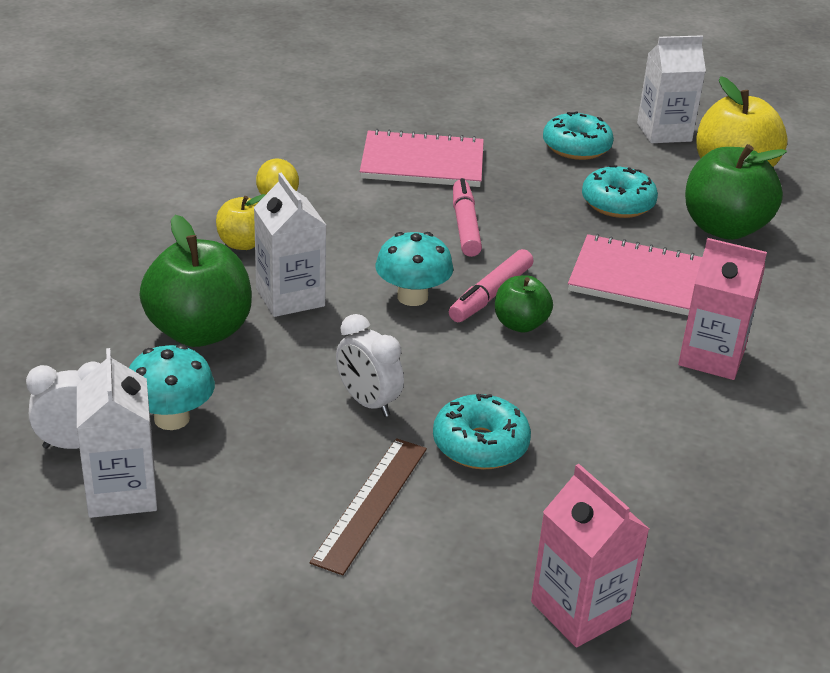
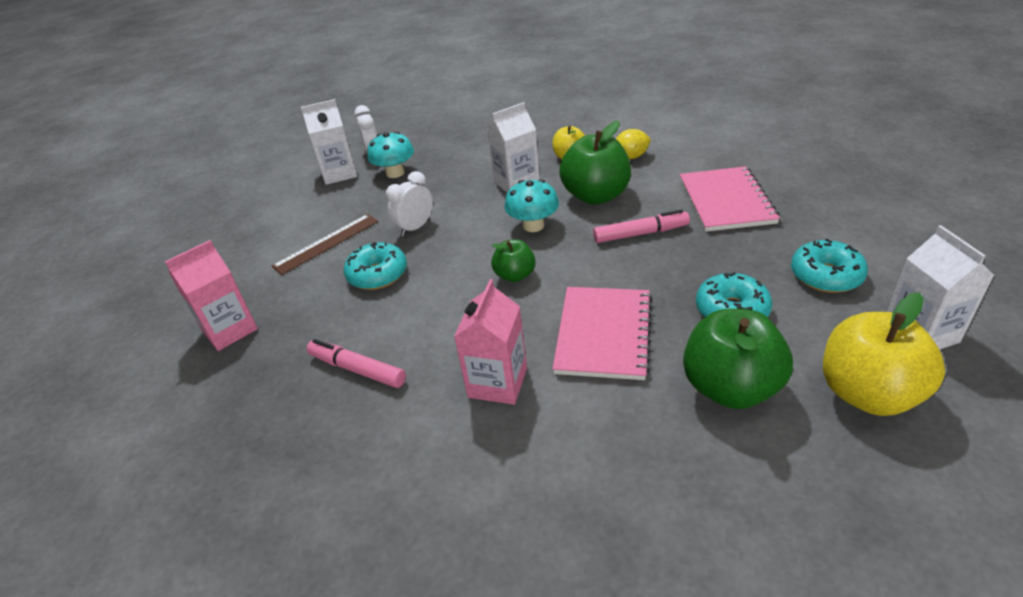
camera: 90 degrees right, 5 degrees up
green apple [139,215,252,347] -> green apple moved to [559,121,631,205]
brown ruler [310,438,427,575] -> brown ruler turned 60 degrees counterclockwise [272,214,378,275]
pink marker [449,249,534,322] -> pink marker moved to [307,339,406,388]

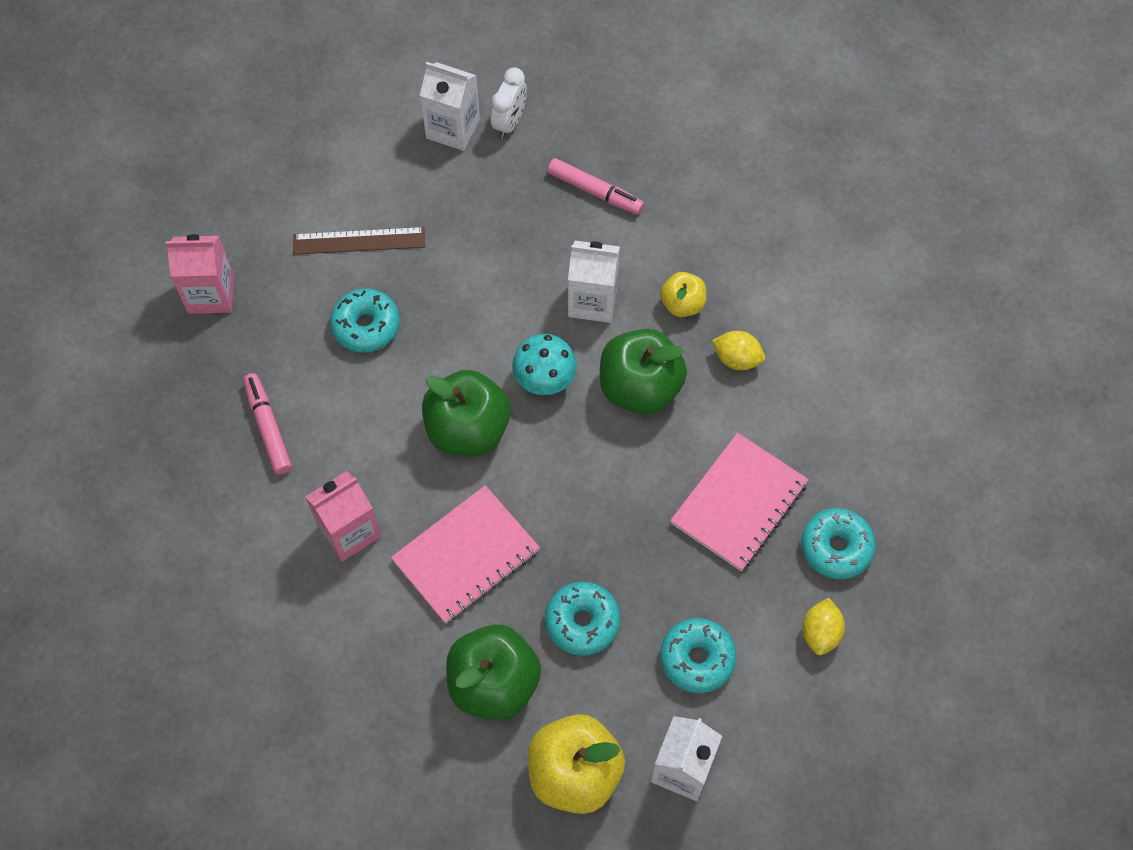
camera: 35 degrees right, 25 degrees up
turquoise mushroom [367,132,414,178] -> none
white clock [386,171,433,236] -> none
green apple [491,239,536,282] -> green apple [422,370,511,456], size x1.82
pink marker [593,210,690,243] -> pink marker moved to [547,158,644,215]
none -> turquoise donut [801,508,876,579]
none -> yellow lemon [802,598,845,655]

